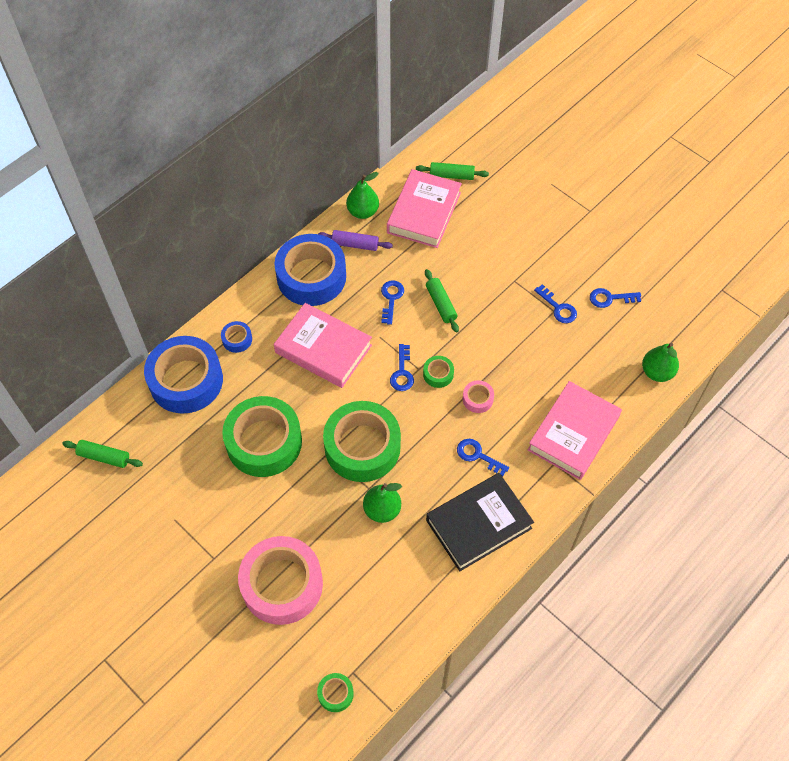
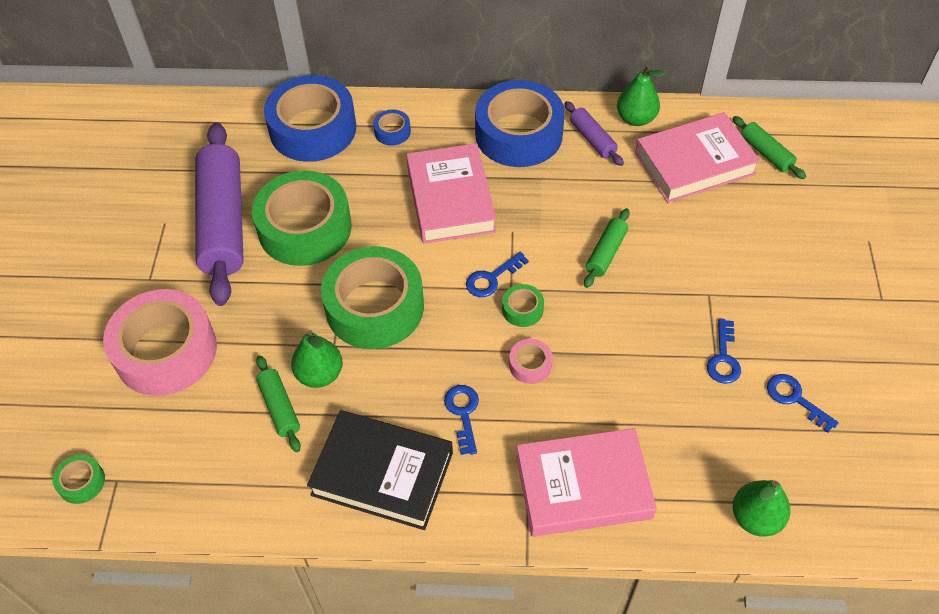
camera: 50 degrees right, 5 degrees down
green rolling pin [62,440,143,468] -> green rolling pin moved to [256,356,301,452]
blue key [381,280,404,325] -> none
none -> purple rolling pin [195,122,244,306]

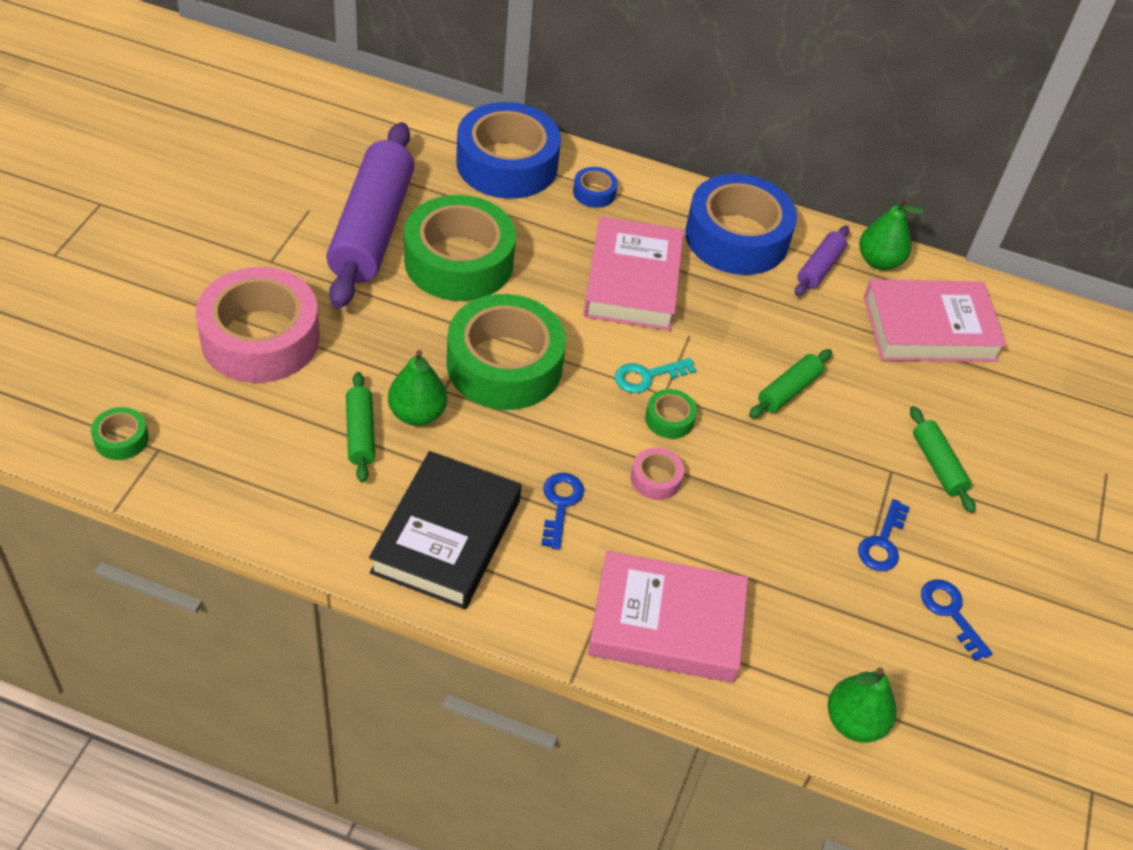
camera: 10 degrees right, 5 degrees down
black book [307,410,453,530] -> black book turned 75 degrees clockwise [369,451,521,609]
blue key [466,252,529,297] -> turquoise key [615,358,696,393]
purple rolling pin [565,101,624,166] -> purple rolling pin turned 45 degrees clockwise [795,226,849,296]
green rolling pin [732,116,806,179] -> green rolling pin moved to [910,406,975,513]

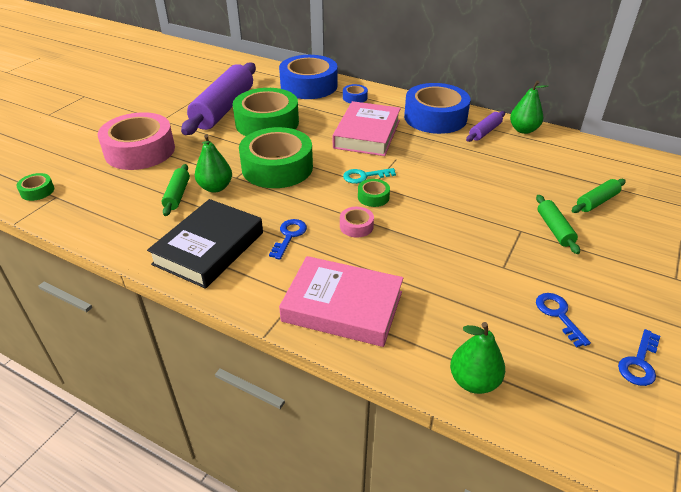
camera: 15 degrees right, 10 degrees down
green rolling pin [749,349,832,418] -> green rolling pin moved to [572,179,626,213]
blue key [858,499,910,571] -> blue key moved to [618,329,660,386]
pink book [864,279,1007,362] -> none

